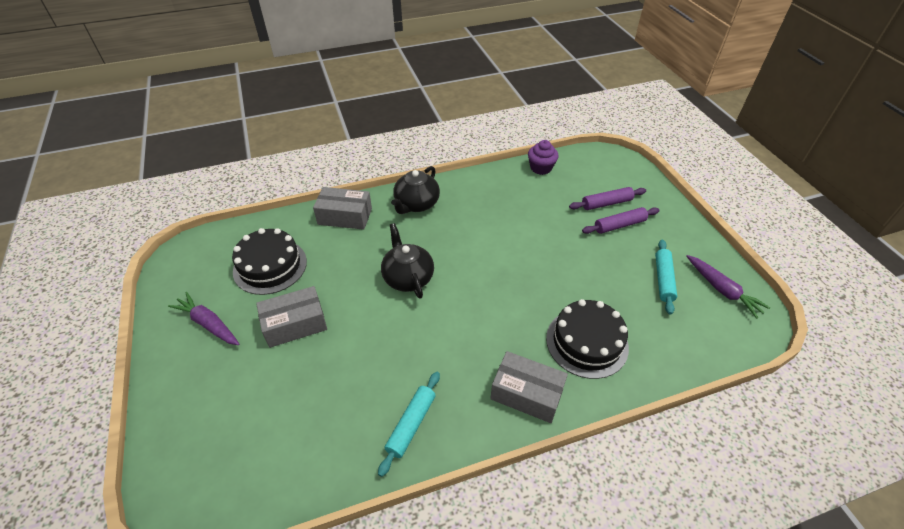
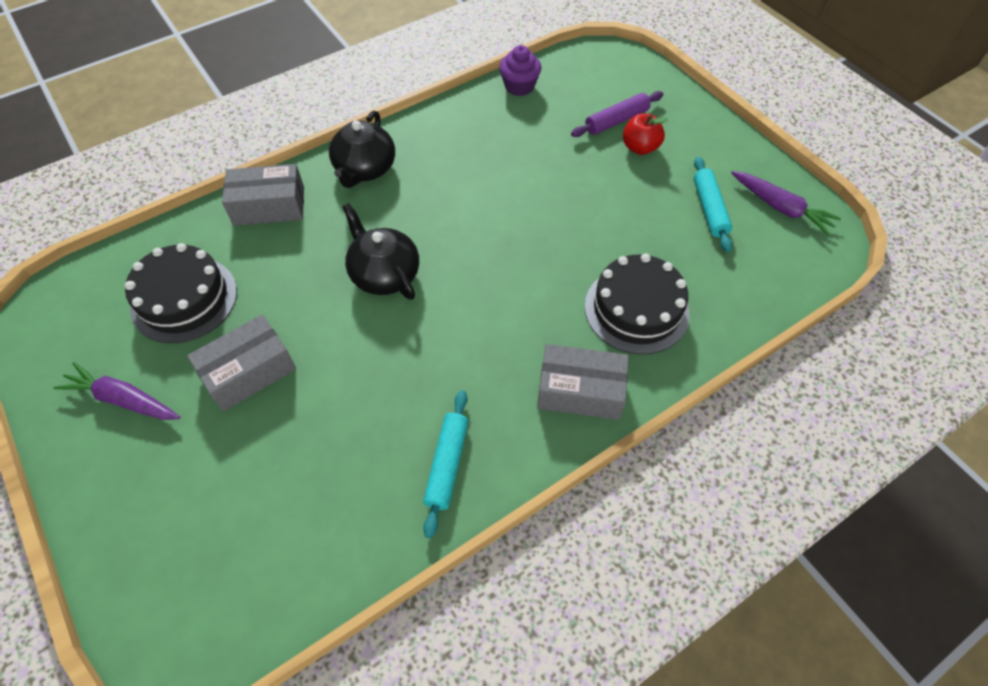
camera: 15 degrees left, 10 degrees up
purple rolling pin [582,207,660,234] -> red apple [623,113,668,155]

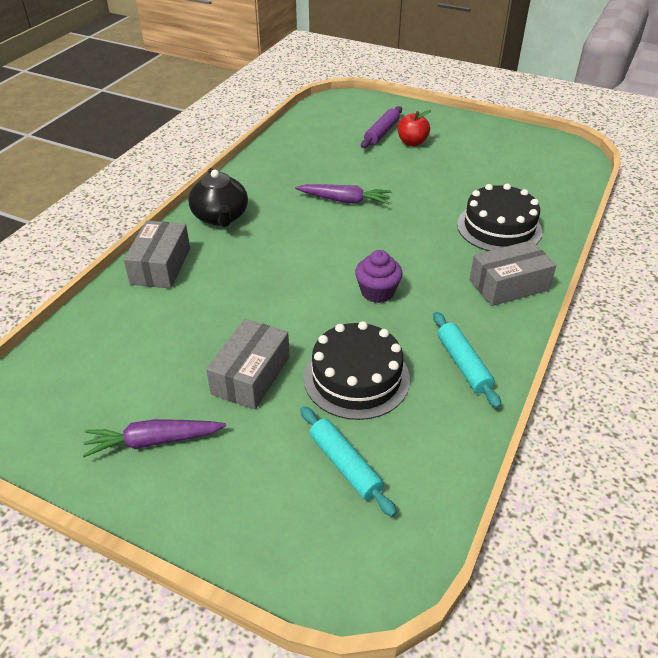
camera: 30 degrees left, 15 degrees down
black cake [125,243,237,343] -> black cake moved to [304,321,410,420]
grey box [222,164,304,226] -> grey box turned 45 degrees counterclockwise [124,221,190,289]
black teapot [343,203,419,300] -> none
purple cupcake [499,45,541,96] -> purple cupcake moved to [355,250,403,303]
turquoise rolling pin [694,157,732,252] -> turquoise rolling pin moved to [300,406,397,517]
purple carrot [731,171,841,235] -> purple carrot moved to [295,184,391,204]

